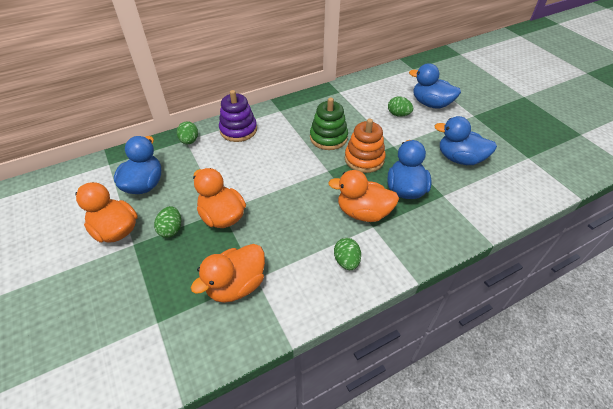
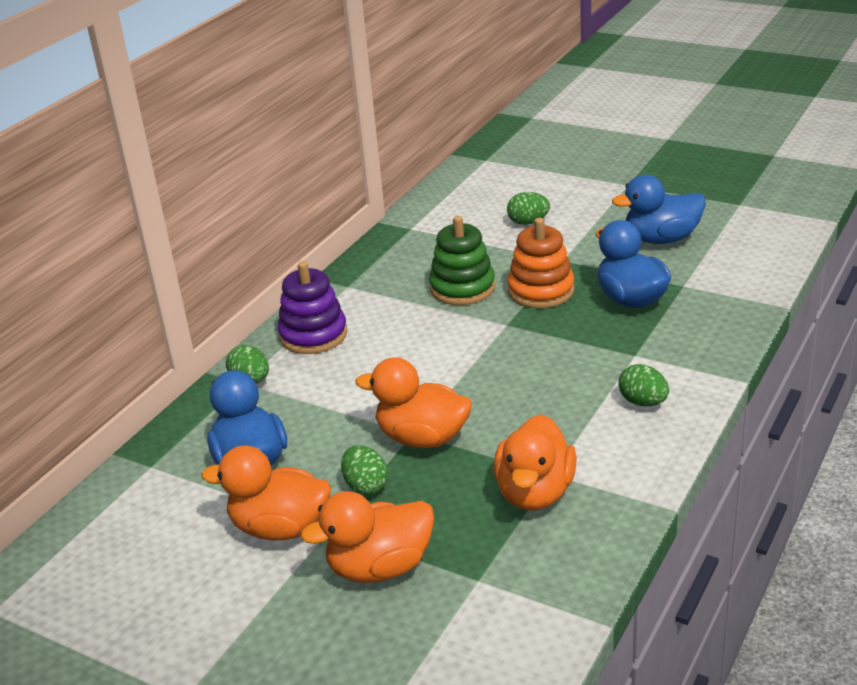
camera: 30 degrees left, 15 degrees down
orange duck [328,170,399,222] -> orange duck moved to [301,491,434,583]
blue duck [409,63,461,109] -> none

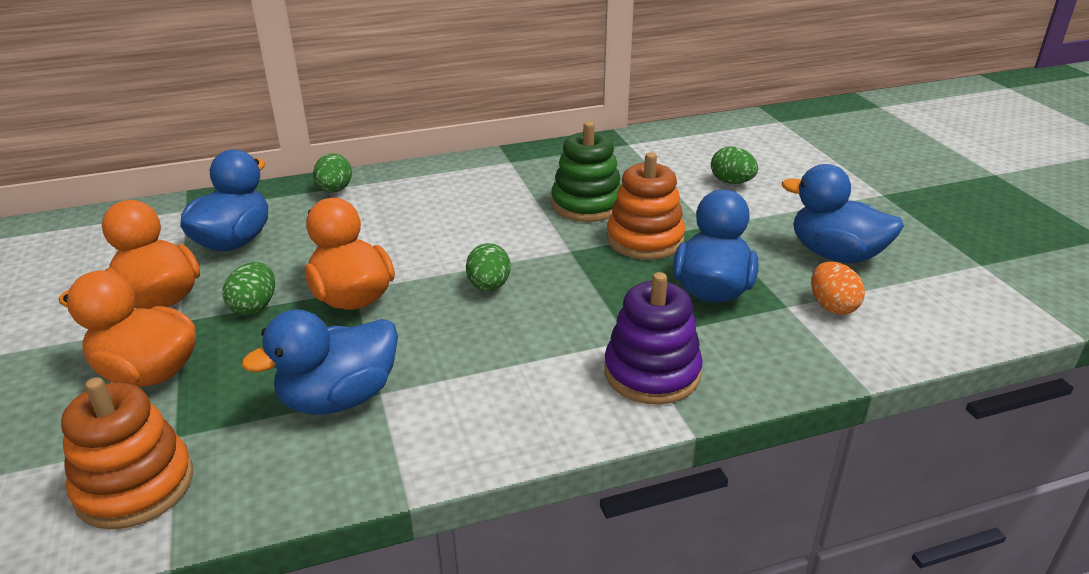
camera: 40 degrees right, 0 degrees up
purple stacking toy [278,261,347,354] -> purple stacking toy moved to [604,272,703,405]
orange duck [493,414,577,511] -> blue duck [242,309,398,415]
green egg [618,364,669,407] -> green egg moved to [466,243,511,291]
none -> orange stacking toy [61,377,193,529]
none -> orange egg [811,262,865,315]

